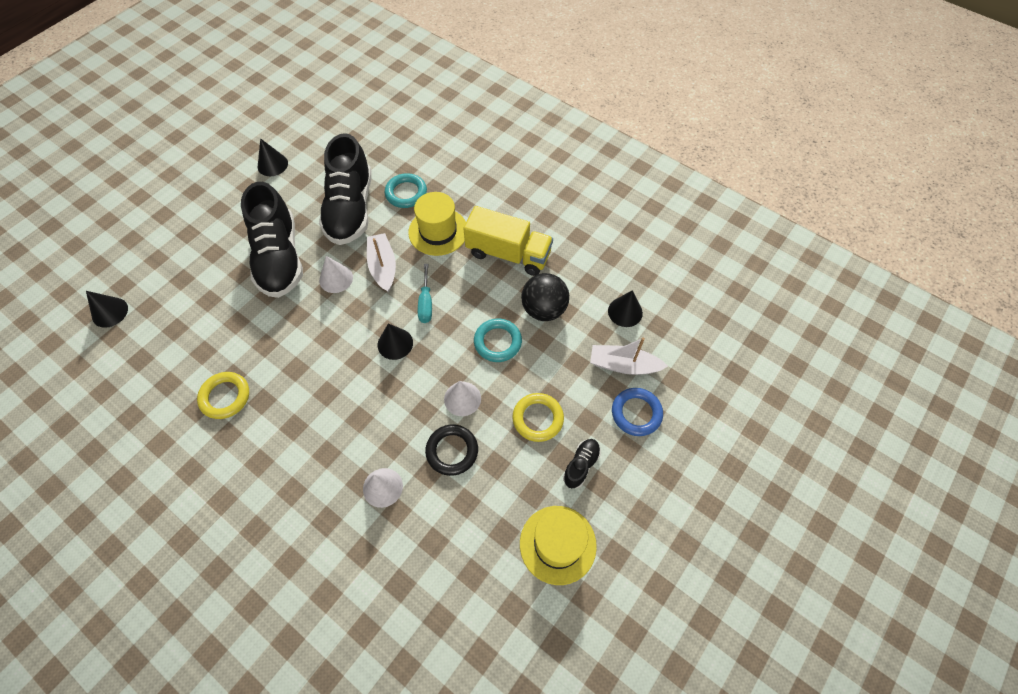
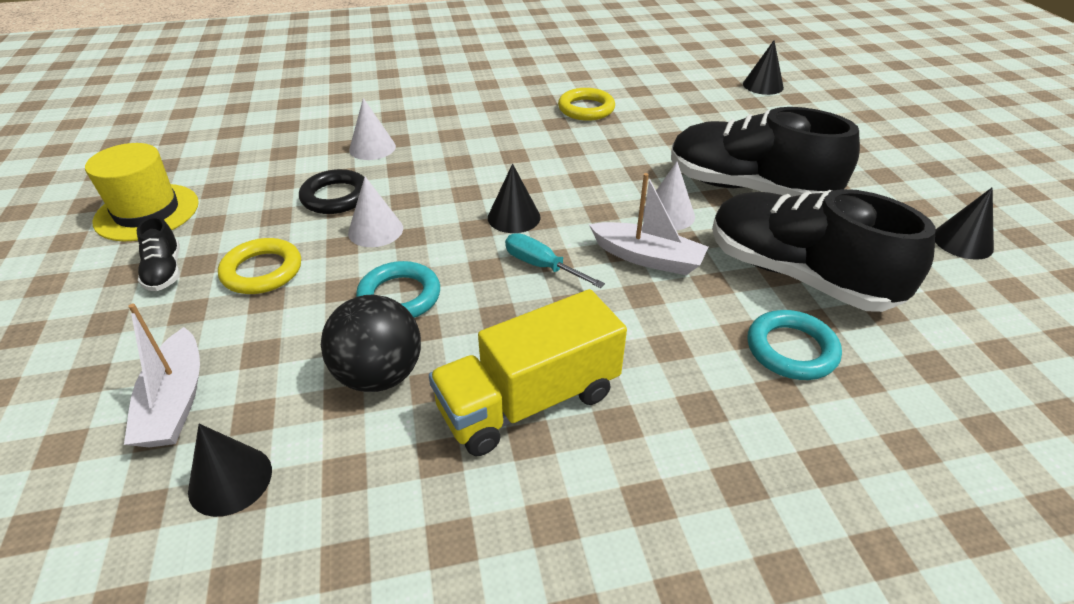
camera: 130 degrees right, 20 degrees down
yellow hat [408,192,466,256] -> none
white boat [590,337,668,375] -> white boat turned 120 degrees clockwise [124,303,200,447]
blue ring [612,388,663,436] -> none

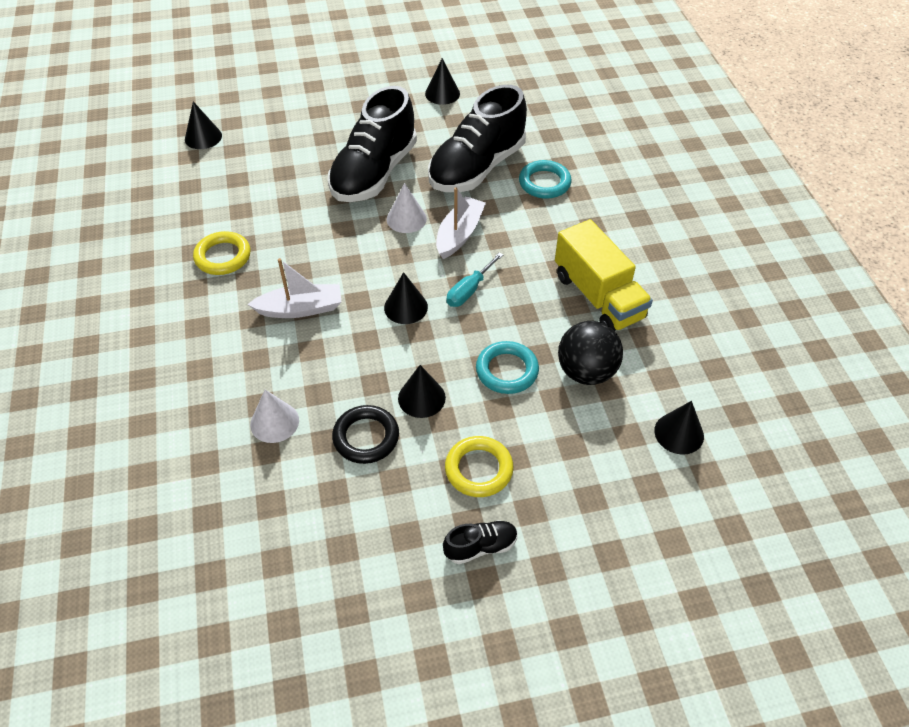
camera: 90 degrees left, 10 degrees up
yellow hat [85,143,199,241] -> none
white boat [124,303,200,447] -> white boat moved to [247,258,341,318]
white cone [348,177,403,247] -> black cone [398,365,446,418]

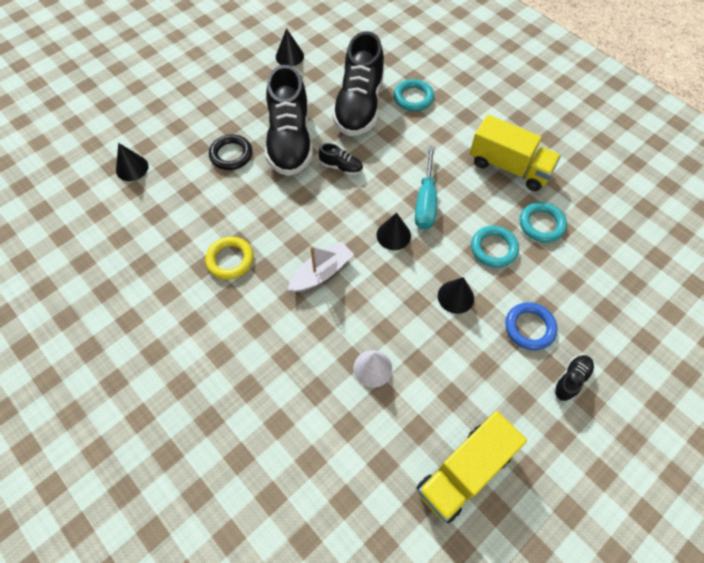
camera: 30 degrees left, 10 degrees up
black ring [332,405,399,464] -> black ring moved to [209,134,252,170]
white cone [387,183,427,233] -> black shoe [318,143,363,175]
white boat [436,187,486,259] -> none
yellow ring [445,436,514,497] -> blue ring [505,302,557,350]
turquoise screwdriver [446,252,503,307] -> turquoise screwdriver [415,146,437,230], size x1.50
black ball [558,321,623,385] -> turquoise ring [520,202,567,243]
black cone [654,401,704,455] -> none
none -> yellow truck [417,411,527,523]

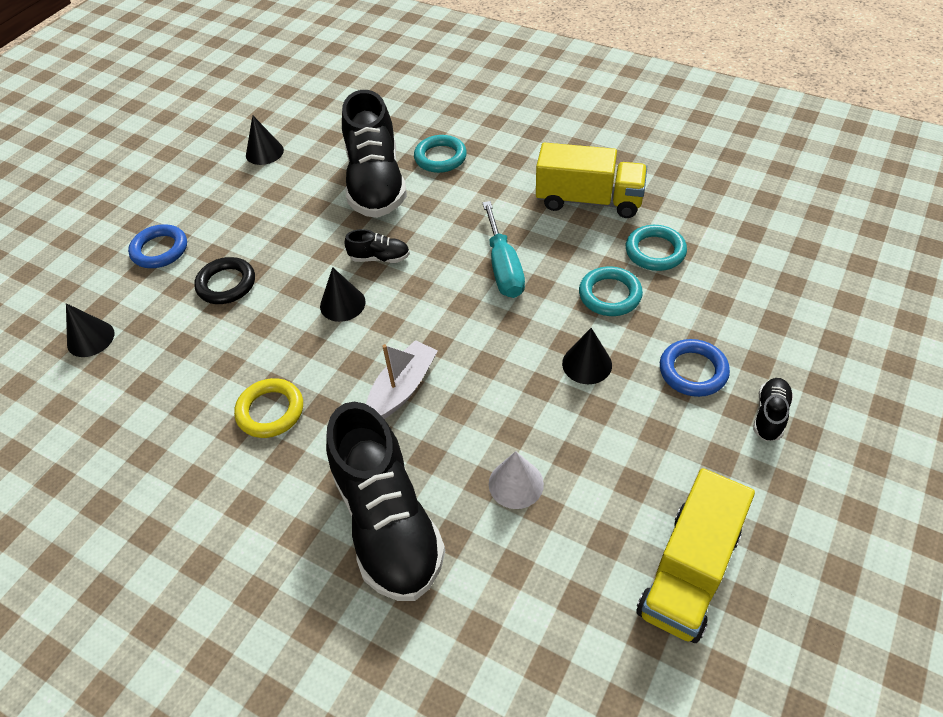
camera: 15 degrees left, 10 degrees down
black shoe [265,65,313,176] -> black shoe moved to [326,402,445,601]
black cone [376,213,411,250] -> black cone moved to [320,267,366,322]
none -> blue ring [128,224,187,268]

